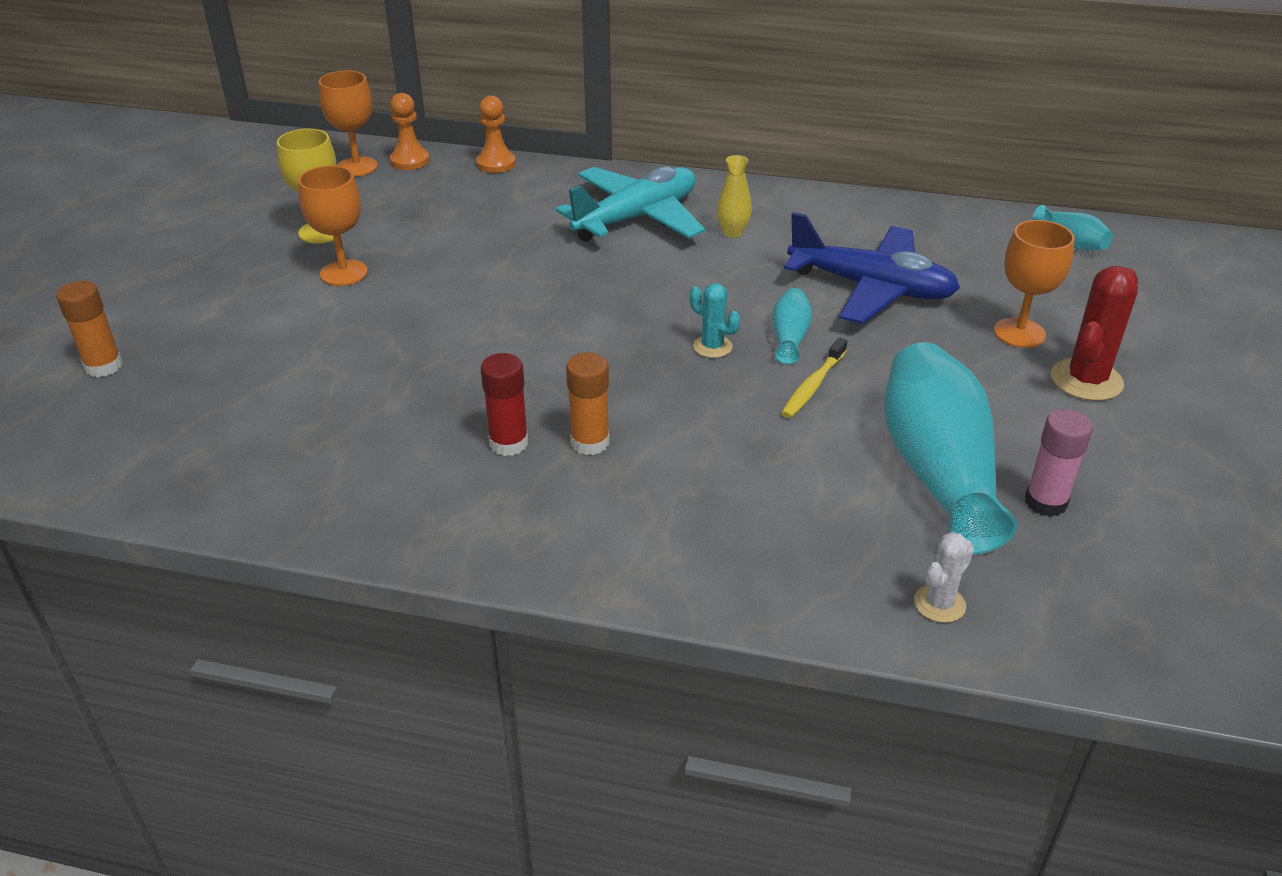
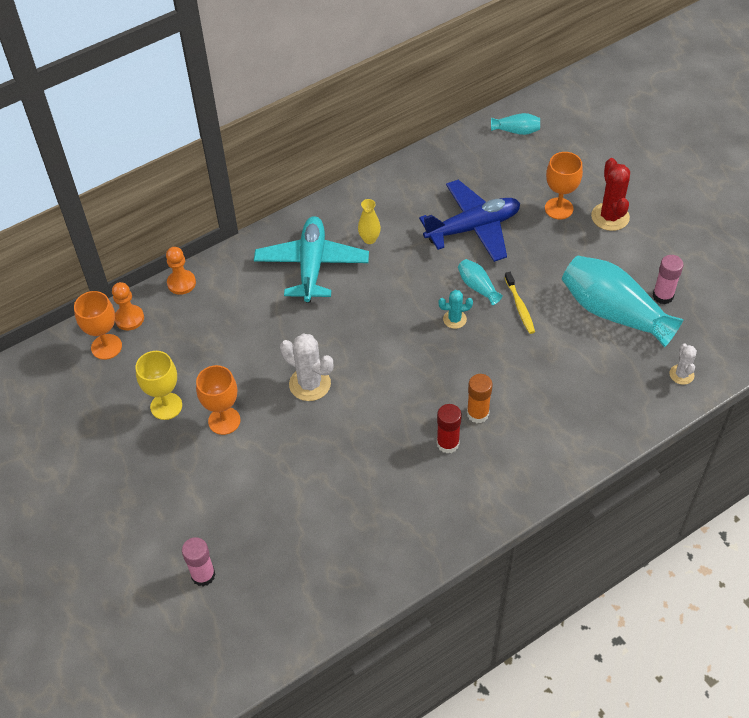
camera: 45 degrees left, 15 degrees up
orange glue stick [56,281,123,377] -> pink glue stick [182,537,216,586]
none -> white cactus [280,333,333,401]

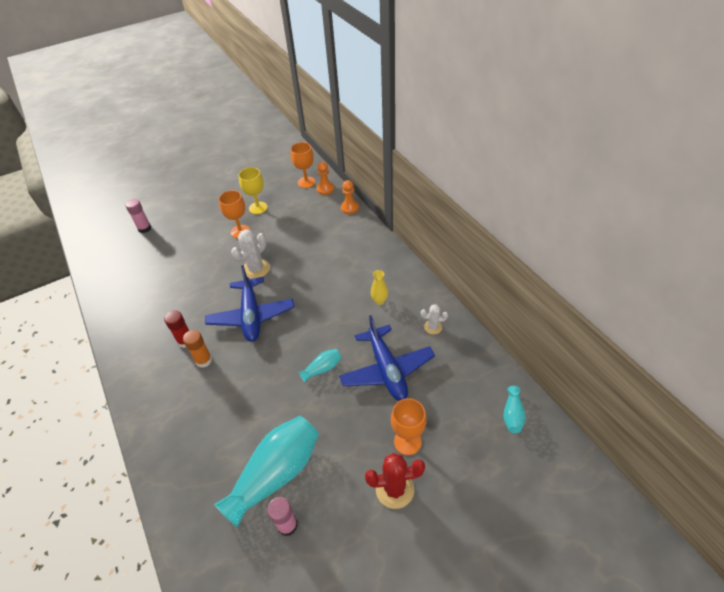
camera: 95 degrees right, 5 degrees down
turquoise plane [254,216,369,302] -> none
turquoise cactus [438,290,473,329] -> none
yellow toothbrush [505,272,535,334] -> none
white cactus [669,343,697,385] -> white cactus moved to [421,304,448,334]
none -> blue plane [205,265,294,342]

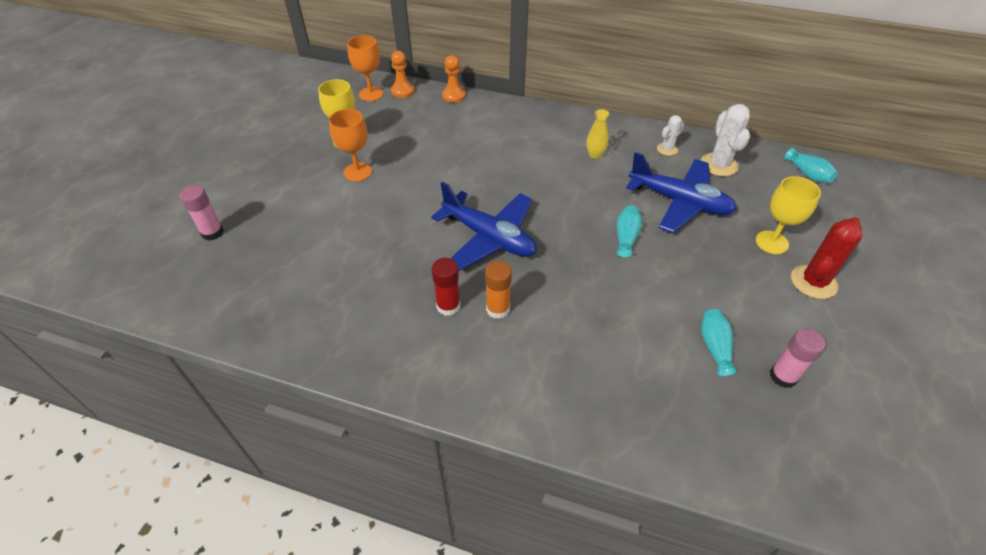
camera: 45 degrees left, 0 degrees up
turquoise vase [214,416,319,528] -> turquoise vase [701,309,737,376], size x0.45
white cactus [231,229,270,279] -> white cactus moved to [701,104,750,176]
orange goblet [391,398,427,455] -> yellow goblet [756,176,821,254]

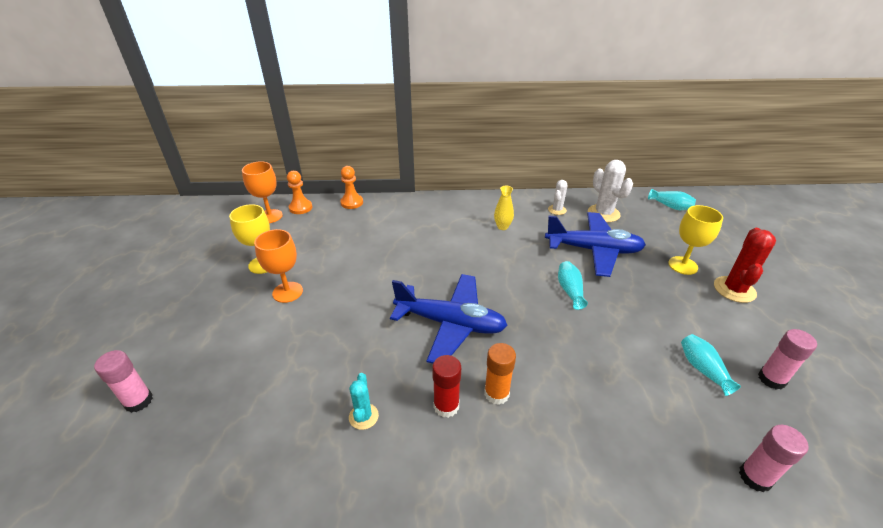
camera: 20 degrees left, 10 degrees down
none -> turquoise cactus [349,373,379,430]
none -> pink glue stick [739,425,808,492]

